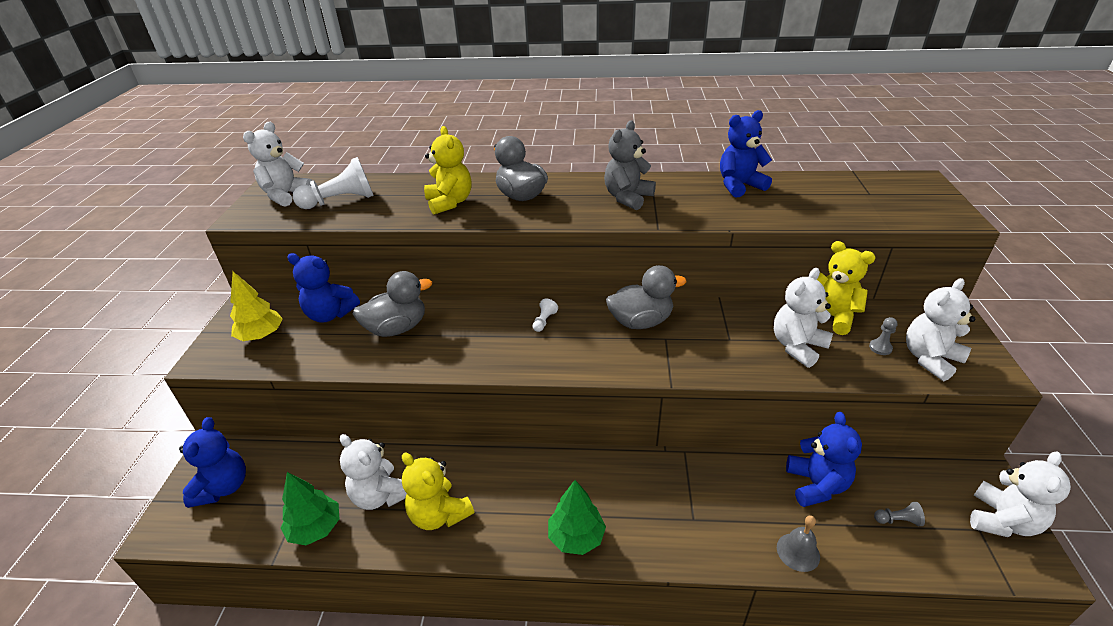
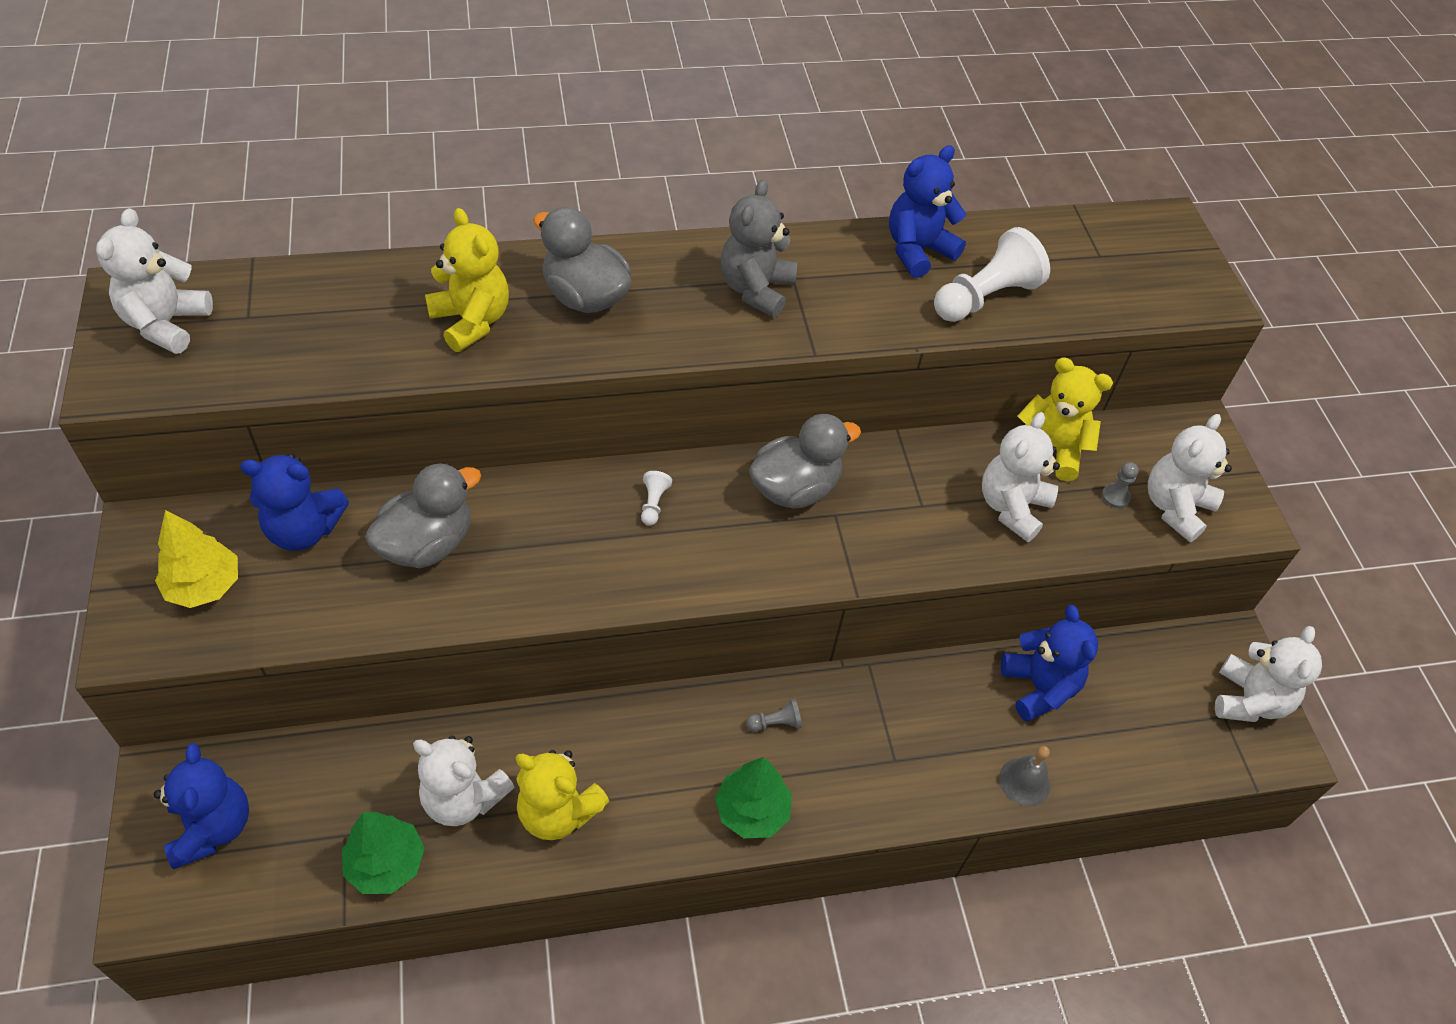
camera: 20 degrees left, 15 degrees up
white pawn [293,157,374,209] -> white pawn moved to [934,227,1050,322]
grey pawn [874,502,925,526] -> grey pawn moved to [746,699,802,732]

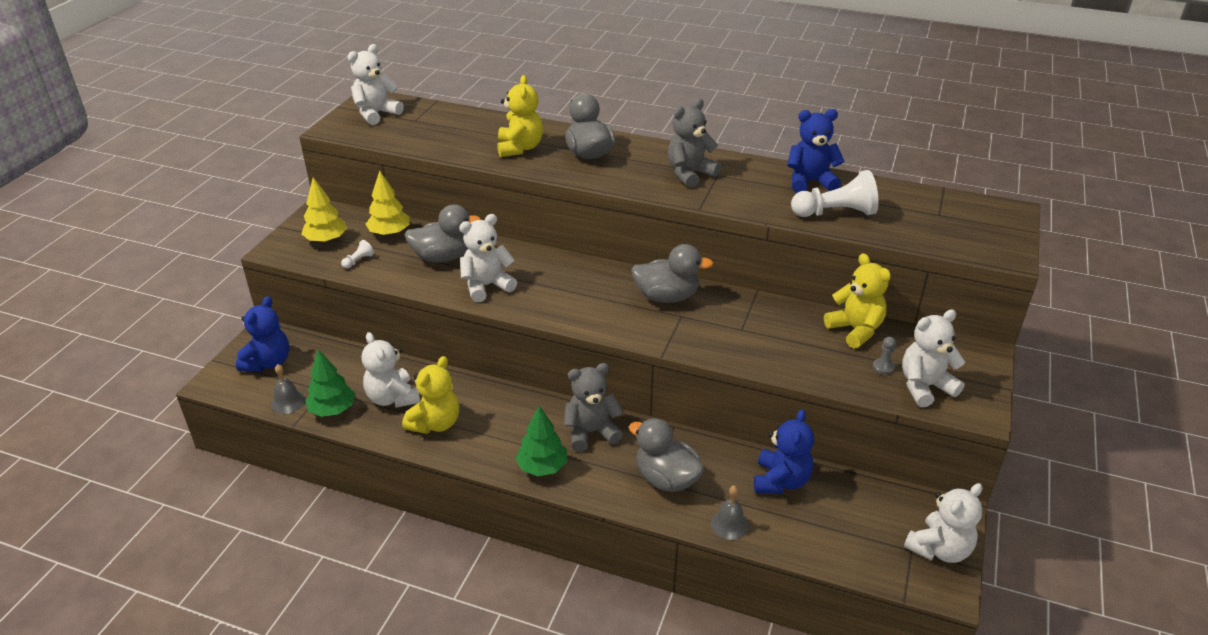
camera: 35 degrees right, 15 degrees down
blue teddy bear [240,453,349,551] -> yellow tree [365,170,410,236]
yellow teddy bear [516,750,609,840] -> yellow teddy bear turned 120 degrees counterclockwise [402,356,459,434]
white pawn [641,471,672,526] -> white pawn moved to [341,240,374,269]
grey pawn [746,699,802,732] -> grey teddy bear [564,363,623,452]
white teddy bear [982,412,1060,542] -> white teddy bear moved to [459,214,517,302]
none -> grey bell [271,364,305,414]
none -> grey duck [629,418,704,492]

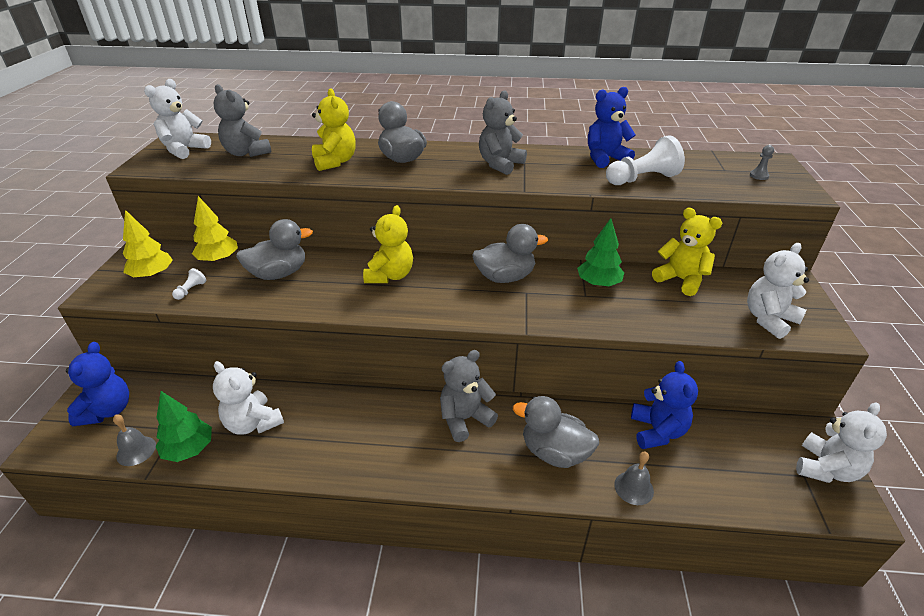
camera: 15 degrees left, 0 degrees up
yellow teddy bear [402,356,459,434] -> yellow teddy bear moved to [363,205,413,283]
white teddy bear [459,214,517,302] -> none
green tree [515,406,567,476] -> green tree moved to [577,218,624,287]
grey pawn [873,337,896,375] -> grey pawn moved to [750,145,774,180]
none -> grey teddy bear [214,84,271,157]

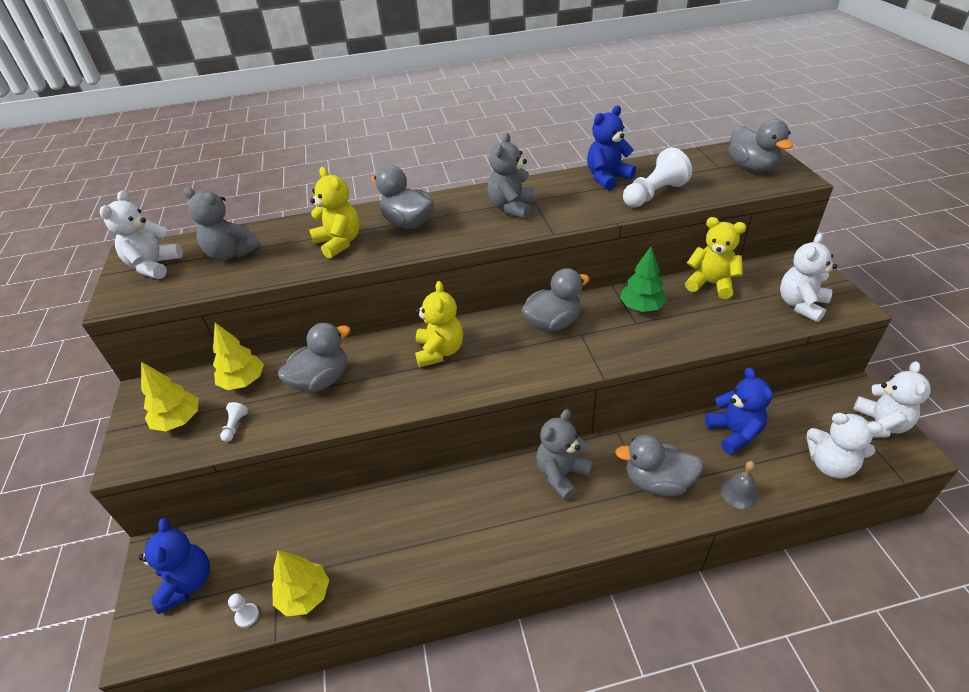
camera: 15 degrees left, 5 degrees up
grey bell [113,415,156,466] -> white pawn [228,593,259,628]
green tree [156,391,212,462] -> yellow tree [272,550,329,617]
white teddy bear [213,361,284,435] -> white teddy bear moved to [807,413,883,479]
grey pawn [750,145,774,180] -> grey duck [728,119,793,172]

